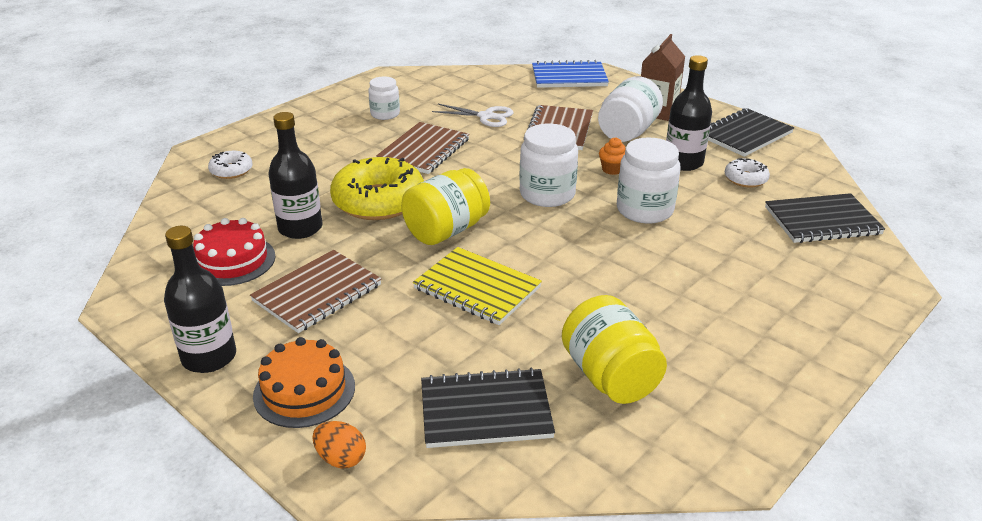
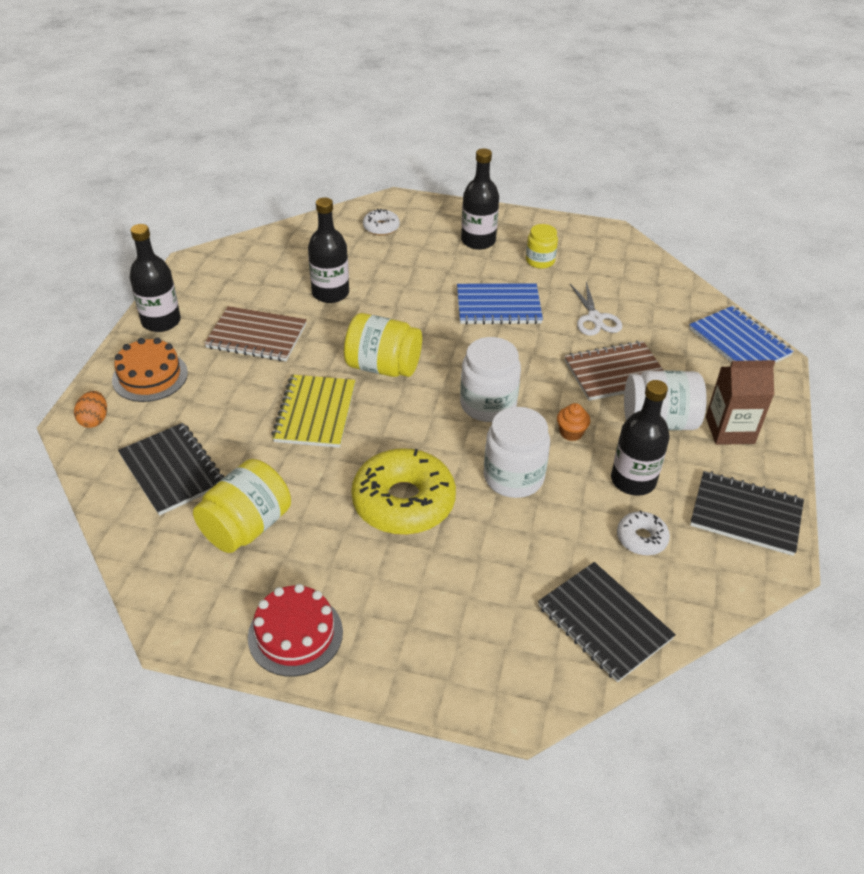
camera: 60 degrees right, 10 degrees up
red cake [193,218,276,286] -> red cake moved to [248,584,343,677]
yellow donut [330,157,424,220] -> yellow donut moved to [351,448,456,535]
white jar [368,76,400,120] -> yellow jar [526,224,558,269]
brown notebook [376,122,469,174] -> blue notebook [457,283,543,324]
none -> black bottle [461,148,499,250]

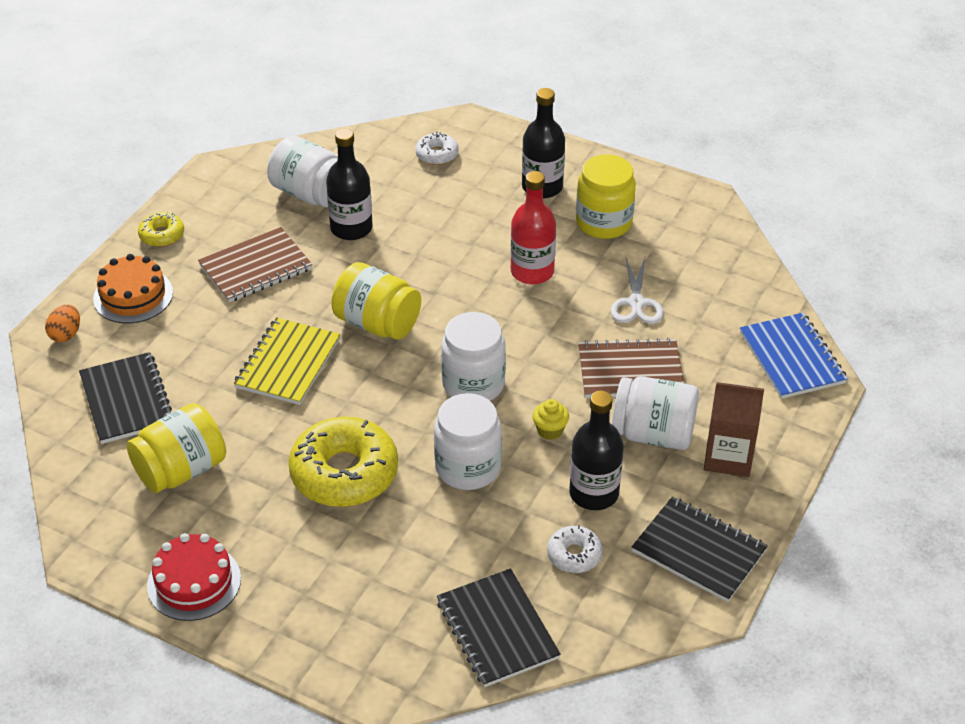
camera: 15 degrees right, 0 degrees up
black bottle [129,224,181,332] -> yellow donut [138,212,184,247]
brown notebook [204,306,307,361] -> brown notebook turned 60 degrees counterclockwise [198,227,312,303]
blue notebook [457,283,543,324] -> red bottle [510,171,556,285]
yellow jar [526,224,558,269] -> yellow jar [576,154,636,239], size x1.62
orange cupcake [557,403,590,441] -> yellow cupcake [532,399,569,440]
none -> white jar [267,136,338,207]

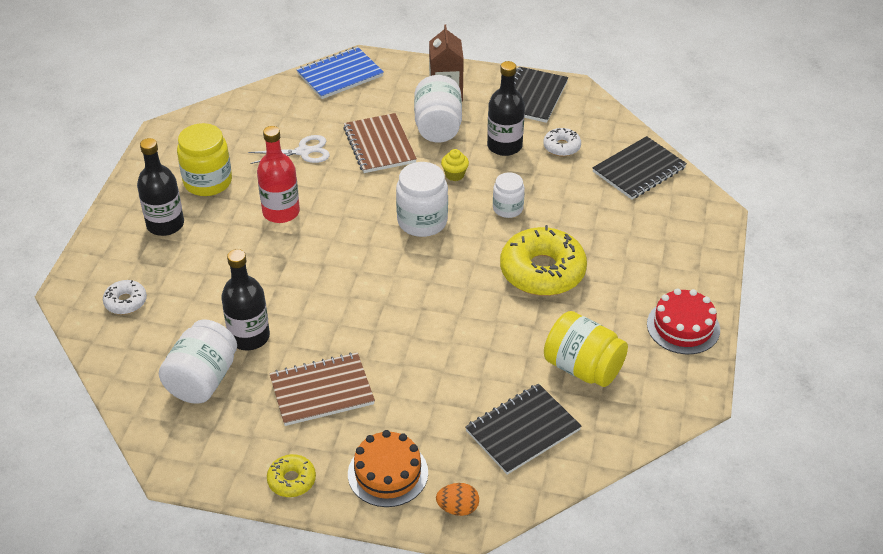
camera: 105 degrees left, 0 degrees up
brown notebook [198,227,312,303] -> brown notebook turned 60 degrees counterclockwise [269,352,375,426]
yellow notebook [234,317,340,405] -> none
yellow jar [331,262,421,340] -> none
white jar [434,393,502,490] -> white jar [493,172,525,218], size x0.62

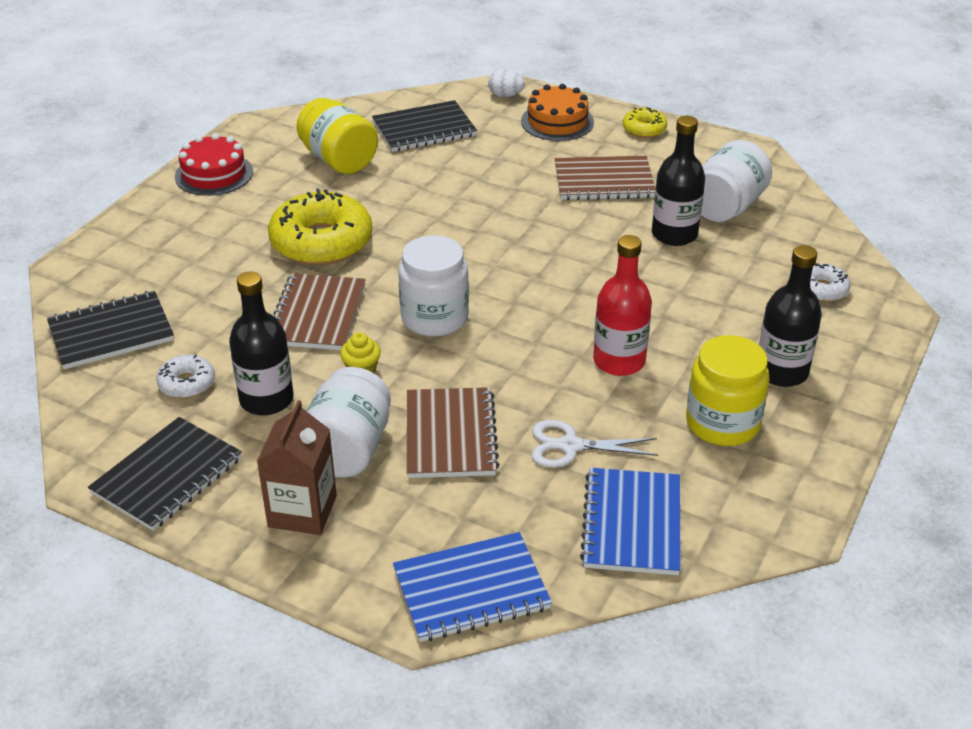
camera: 165 degrees left, 5 degrees down
orange egg [436,483,479,516] -> white egg [488,69,525,97]
white jar [493,172,525,218] -> brown notebook [273,273,366,350]
none -> blue notebook [580,468,681,575]

